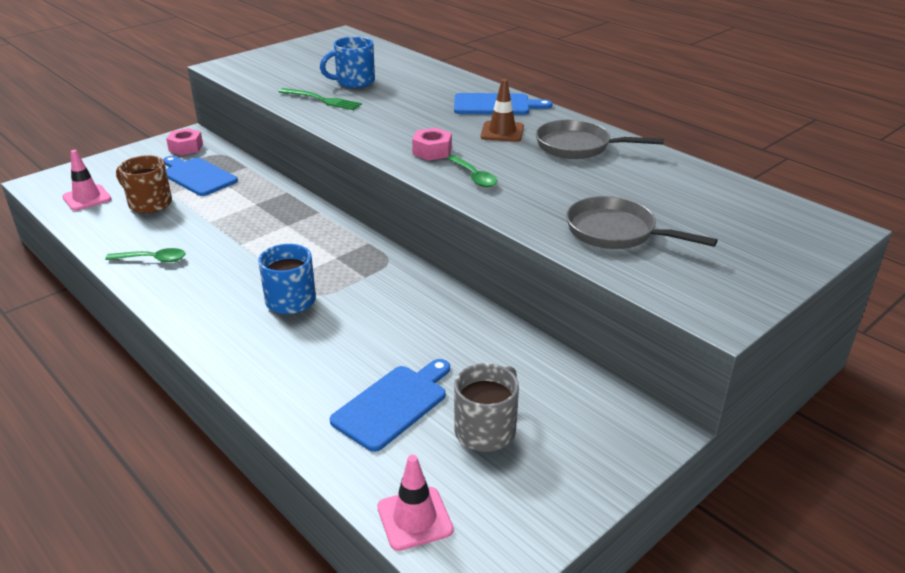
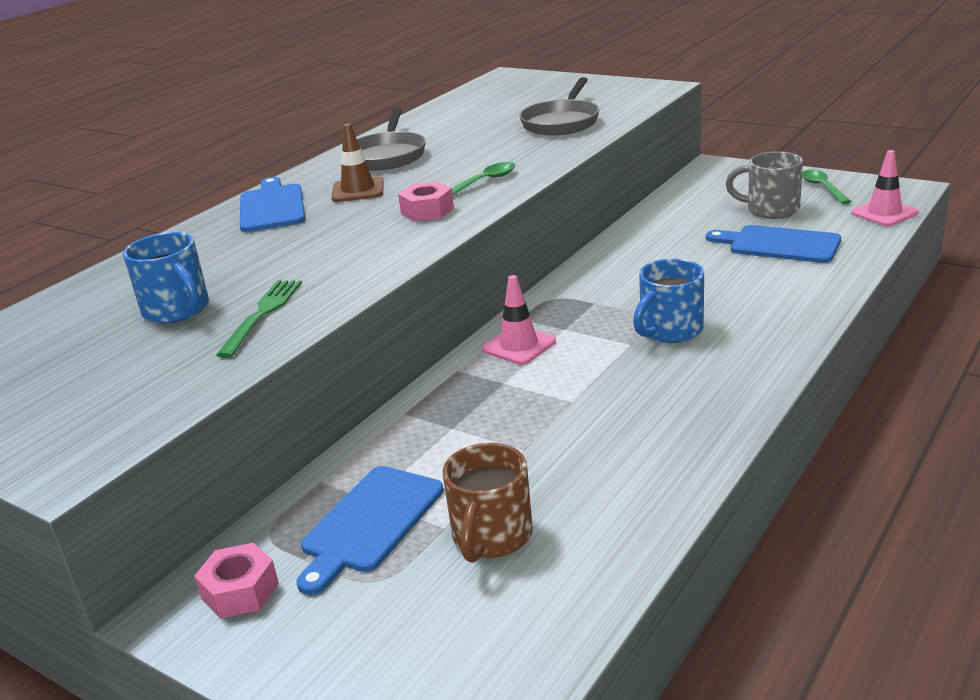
camera: 100 degrees left, 5 degrees down
pink traffic cone [62,150,111,211] -> pink traffic cone moved to [482,275,556,365]
green spoon [105,248,186,262] -> green spoon moved to [802,170,851,204]

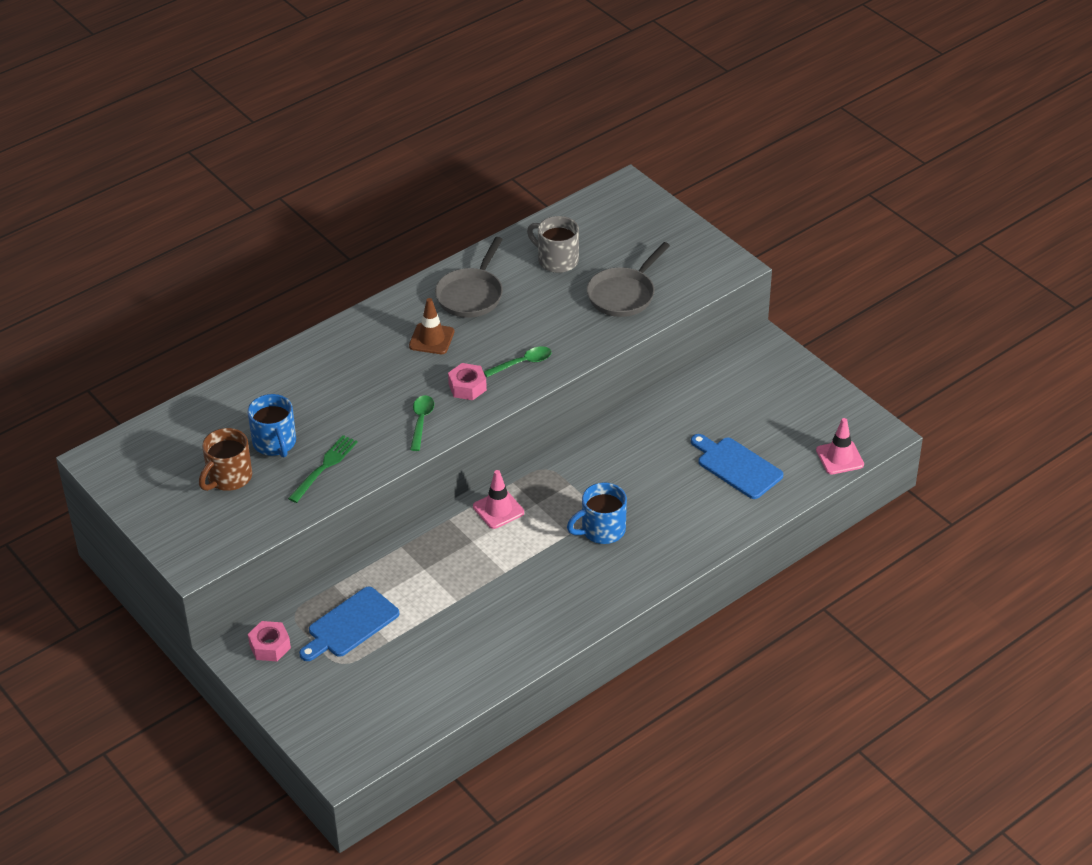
camera: 15 degrees right, 15 degrees up
blue cutting board [240,177,305,232] -> none
brown mug [443,443,533,563] -> brown mug moved to [199,428,252,491]
grey mug [725,151,803,219] -> grey mug moved to [527,216,579,273]
green spoon [802,170,851,204] -> green spoon moved to [410,395,434,451]

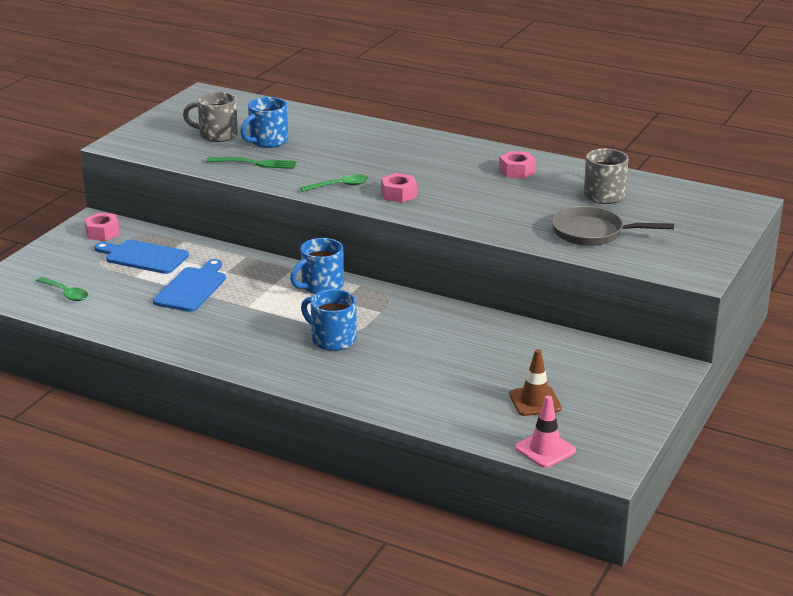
camera: 65 degrees right, 15 degrees down
brown mug [199,428,252,491] -> grey mug [183,92,238,142]
brown traffic cone [409,298,455,354] -> brown traffic cone moved to [509,349,562,416]
grey pan [435,237,503,318] -> pink nut [499,151,536,179]
pink traffic cone [473,470,524,529] -> blue mug [290,238,344,294]
green spoon [484,346,552,377] -> green spoon moved to [36,277,88,301]
blue cutting board [691,434,783,499] -> blue cutting board moved to [153,259,226,312]

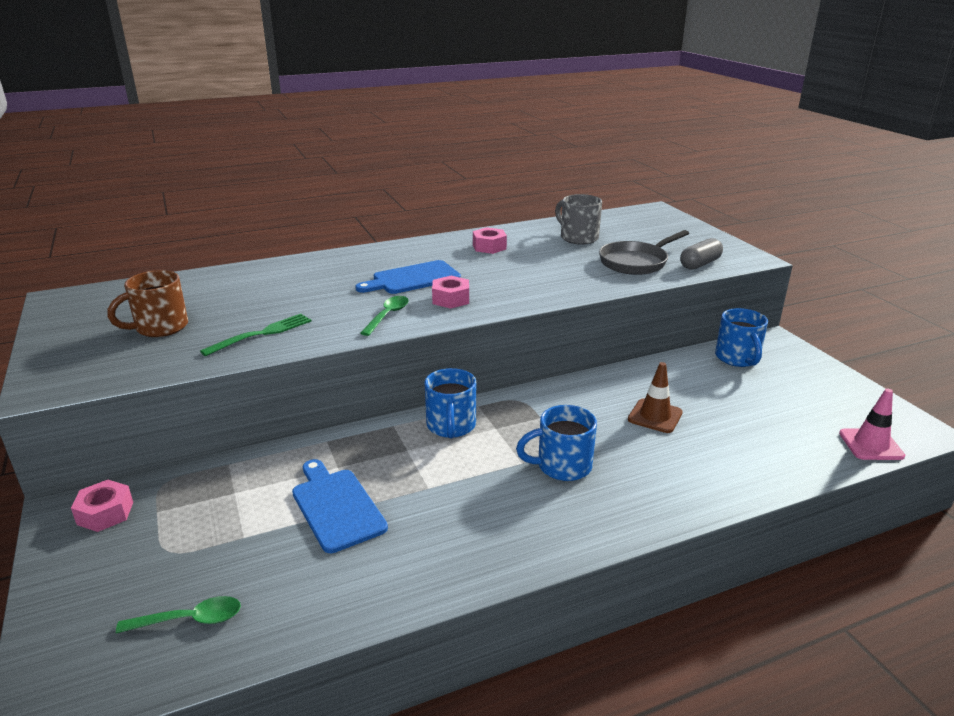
camera: 50 degrees left, 0 degrees up
blue cutting board [94,240,189,274] -> blue cutting board moved to [355,260,461,294]
grey mug [183,92,238,142] -> brown mug [107,270,188,337]
blue mug [241,97,288,148] -> blue mug moved to [715,308,768,367]
brown traffic cone [509,349,562,416] -> brown traffic cone moved to [628,362,683,433]
none -> grey capsule [680,238,723,270]

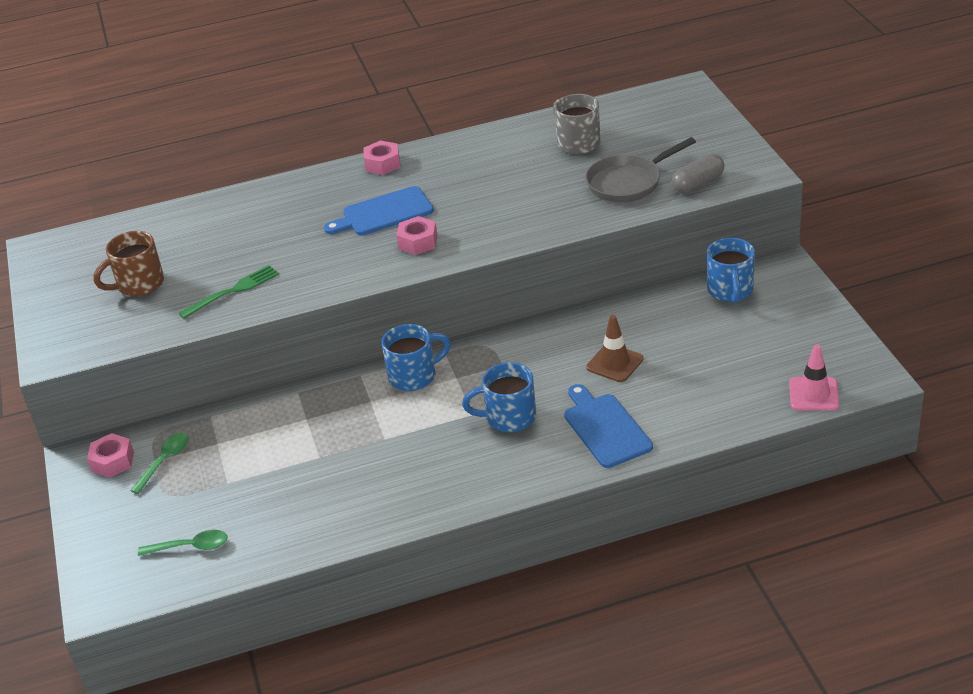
camera: 10 degrees right, 10 degrees up
blue cutting board [292,459,388,553] -> blue cutting board moved to [564,384,653,468]
green spoon [360,296,409,336] -> green spoon moved to [130,433,189,494]
blue mug [424,368,476,438] -> blue mug turned 120 degrees counterclockwise [382,324,451,391]
pink nut [473,227,507,254] -> pink nut moved to [364,140,400,175]

